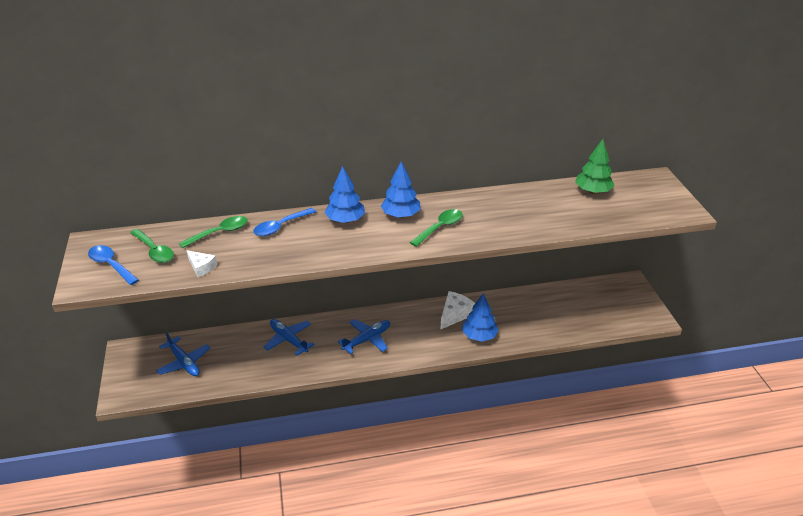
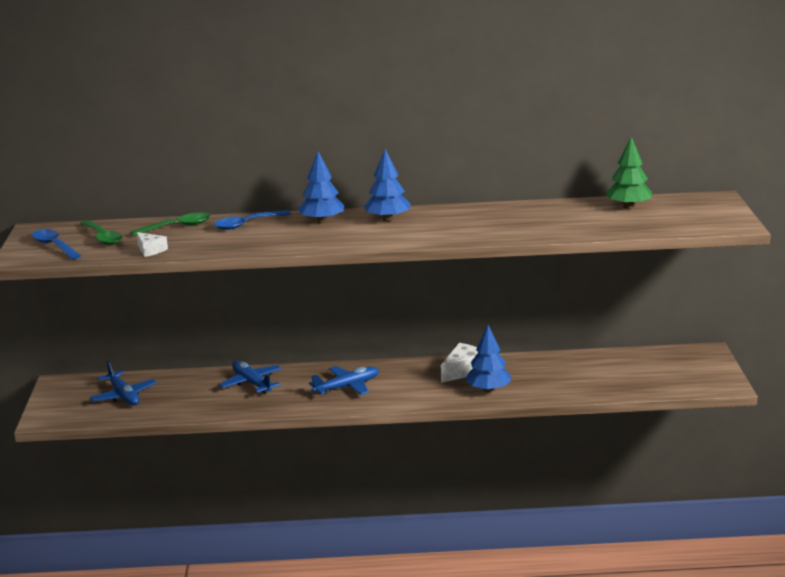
camera: 10 degrees right, 15 degrees down
green spoon [410,209,463,247] -> none

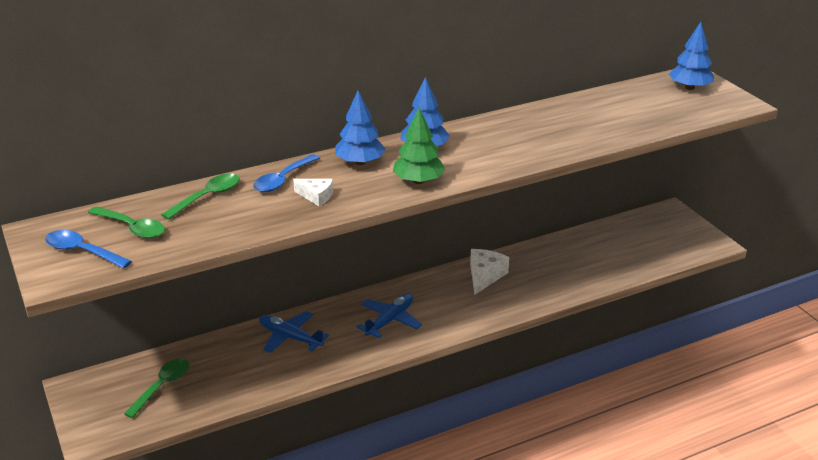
camera: 25 degrees left, 10 degrees up
blue plane [90,361,157,405] -> green spoon [124,358,189,418]
white cheese [137,232,168,257] -> white cheese moved to [293,179,333,206]
blue tree [465,325,511,392] -> blue tree moved to [669,22,714,90]
green tree [605,137,652,209] -> green tree moved to [393,108,445,184]

